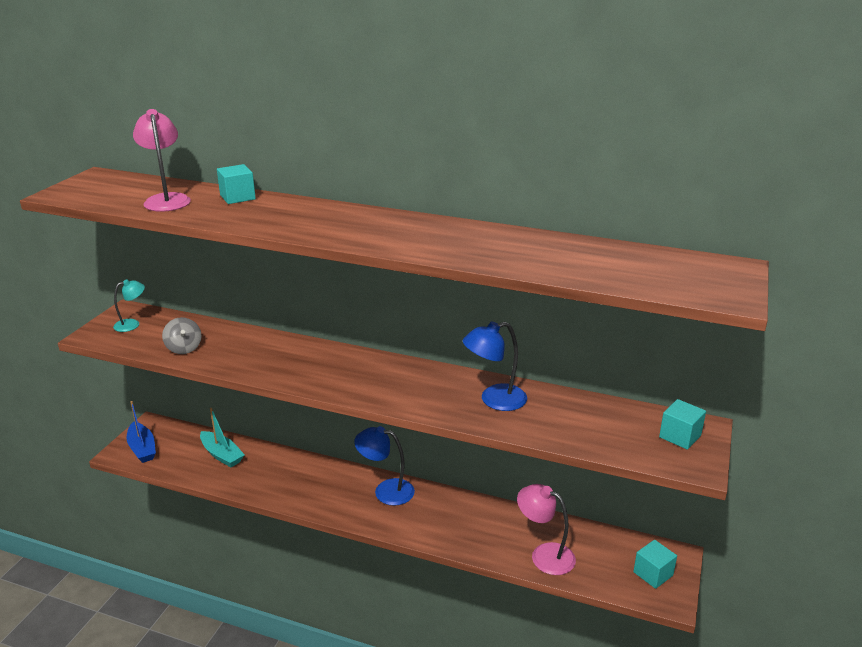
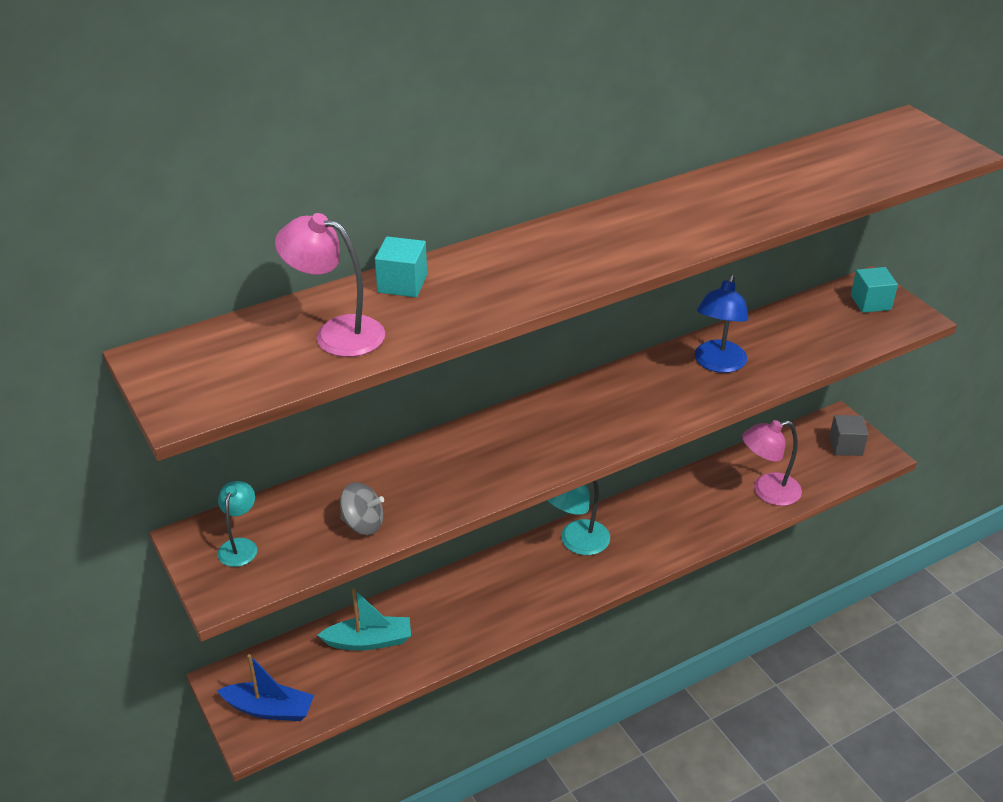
camera: 50 degrees left, 10 degrees up
blue lamp [354,426,415,506] -> turquoise lamp [548,480,610,555]
turquoise cube [633,540,677,589] -> grey cube [829,415,868,456]

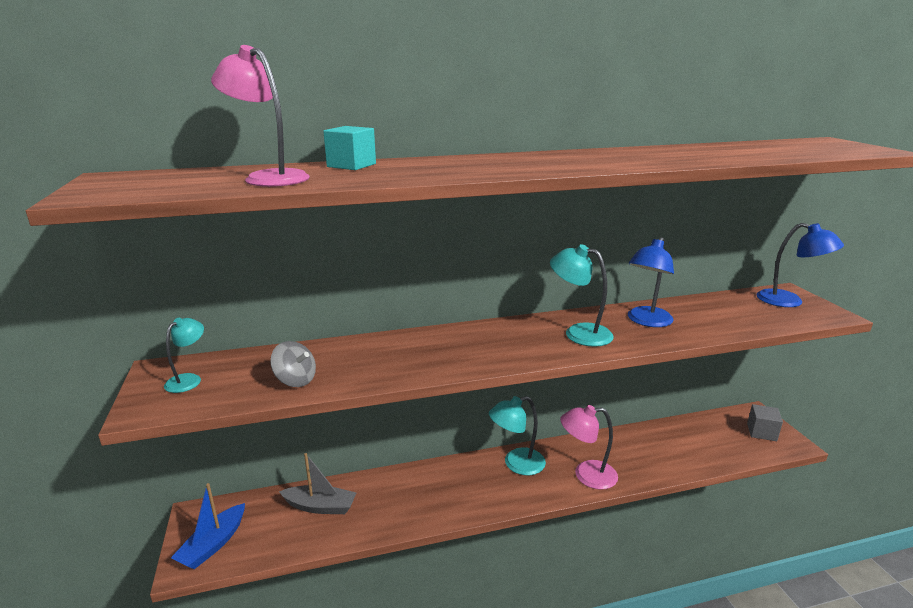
camera: 15 degrees right, 15 degrees down
blue boat [217,654,314,721] -> blue boat turned 90 degrees clockwise [171,483,245,569]
turquoise boat [317,589,411,651] -> grey boat [279,453,356,514]
pink lamp [742,420,802,506] -> pink lamp moved to [560,405,618,490]
turquoise cube [851,267,898,313] -> blue lamp [756,223,844,307]
none -> turquoise lamp [550,244,614,347]

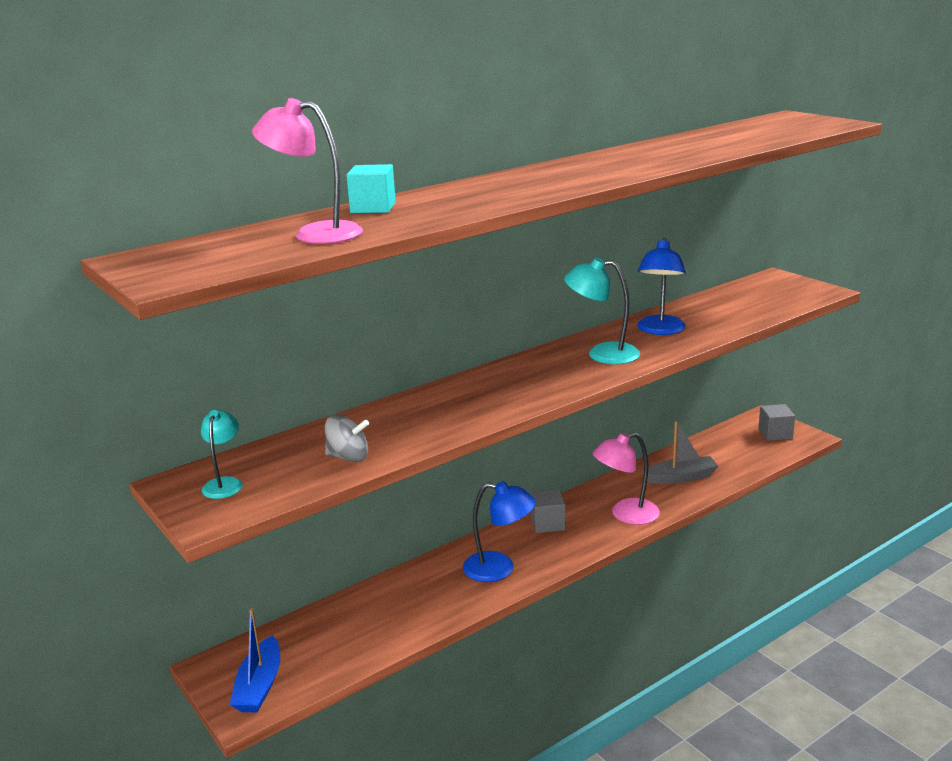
camera: 20 degrees left, 0 degrees up
grey boat [279,453,356,514] -> grey boat moved to [642,421,719,484]
turquoise lamp [489,396,546,475] -> grey cube [530,489,566,533]
blue lamp [756,223,844,307] -> blue lamp moved to [463,481,536,582]

